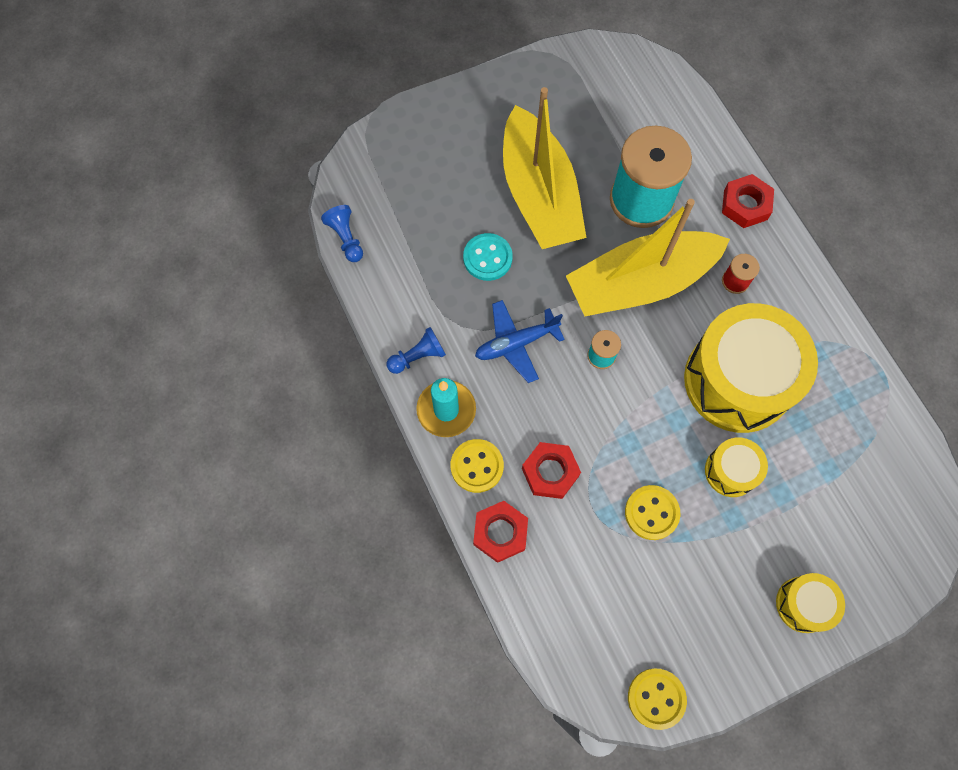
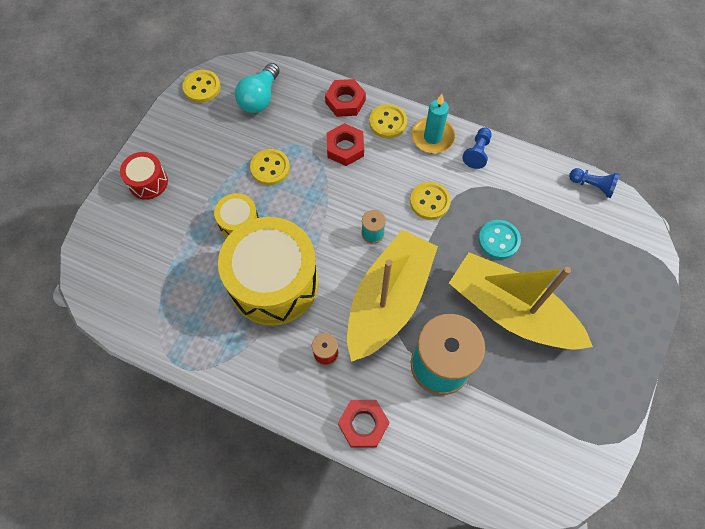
camera: 140 degrees right, 5 degrees down
blue plane [475,300,565,383] -> yellow button [410,182,451,220]
yellow drum [776,573,845,633] -> red drum [120,152,168,200]
none -> turquoise light bulb [235,63,280,113]

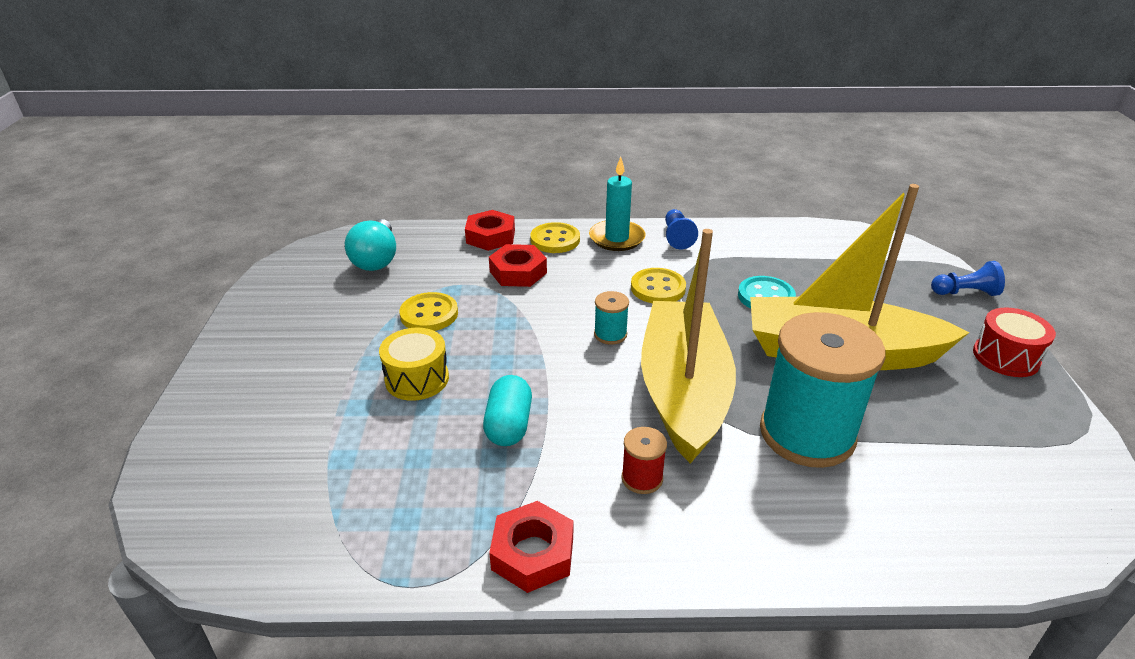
camera: 25 degrees left, 30 degrees down
red drum [120,152,168,200] -> red drum moved to [973,307,1056,377]
yellow button [182,70,221,103] -> none
yellow drum [218,217,319,326] -> turquoise capsule [483,375,532,446]
red nut [338,400,390,448] -> red nut moved to [489,501,573,593]
blue pawn [569,168,620,198] -> blue pawn moved to [931,261,1005,296]

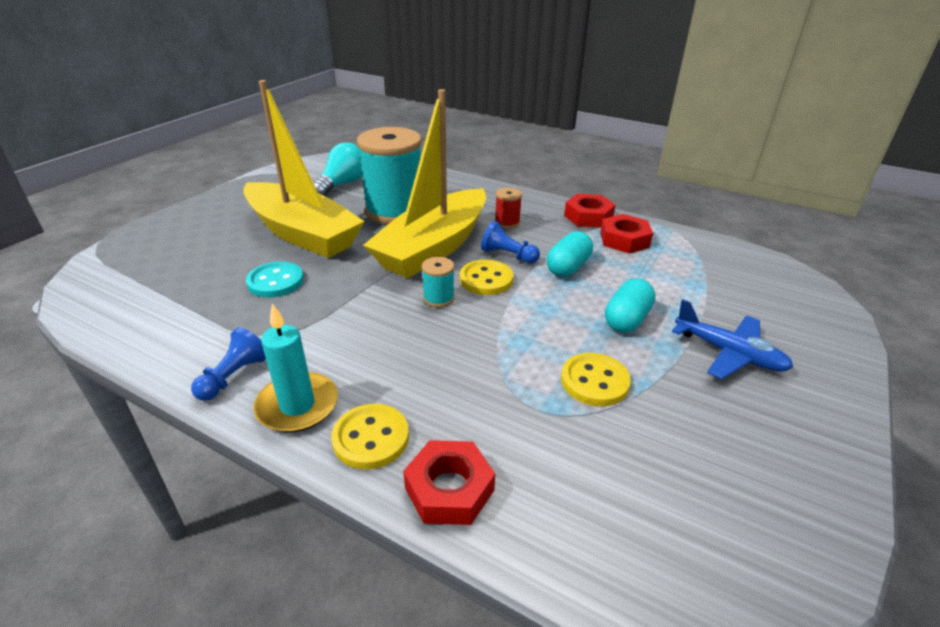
camera: 150 degrees left, 0 degrees up
turquoise light bulb [345,219,396,271] -> turquoise light bulb moved to [314,142,362,196]
yellow drum [379,328,449,401] -> turquoise capsule [605,279,655,333]
red nut [489,244,547,287] -> red nut moved to [600,214,653,253]
yellow button [631,268,686,303] -> yellow button moved to [460,260,513,295]
blue pawn [931,261,1005,296] -> blue pawn moved to [481,221,540,264]
red drum [973,307,1056,377] -> none
none -> blue plane [672,299,793,379]

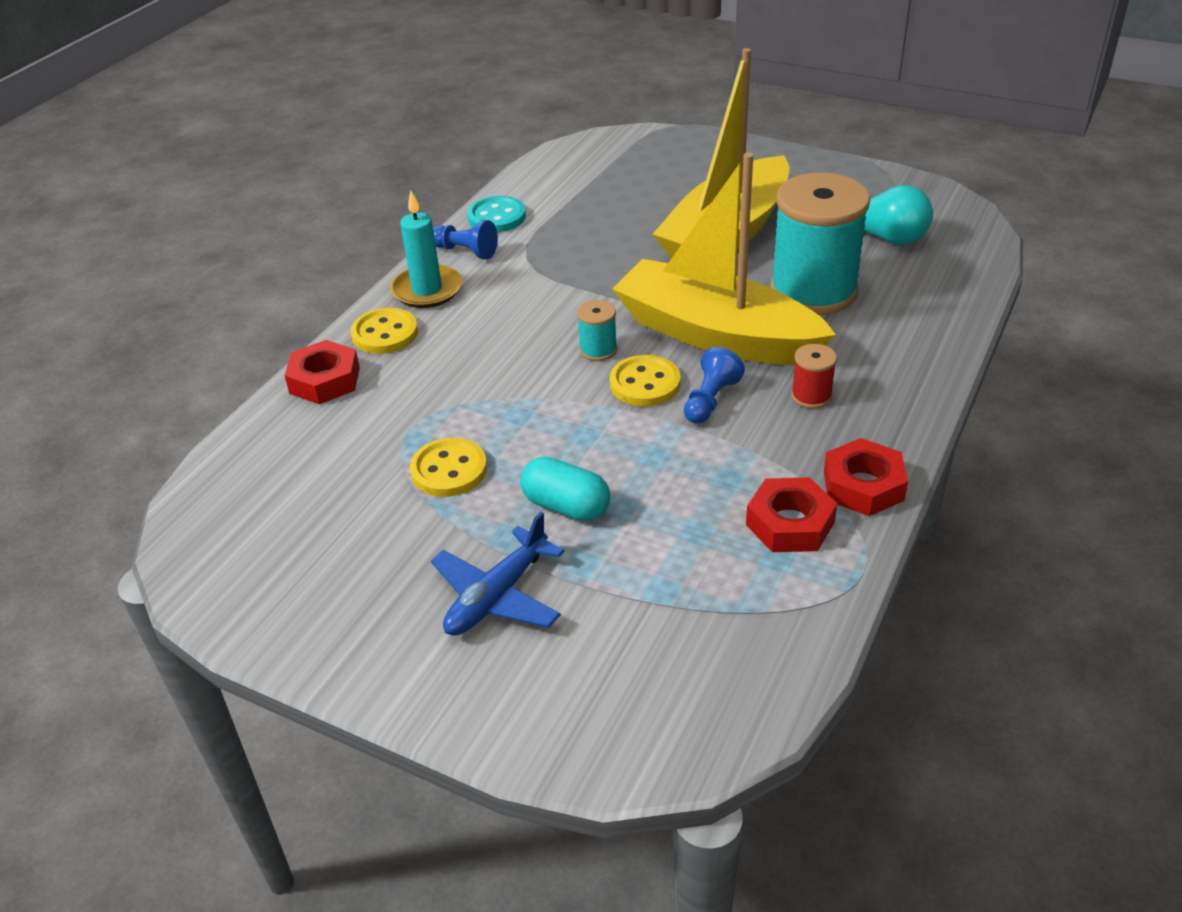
camera: 90 degrees right, 5 degrees up
turquoise button [246,261,304,298] -> turquoise button moved to [467,196,526,232]
turquoise capsule [547,231,593,277] -> none

